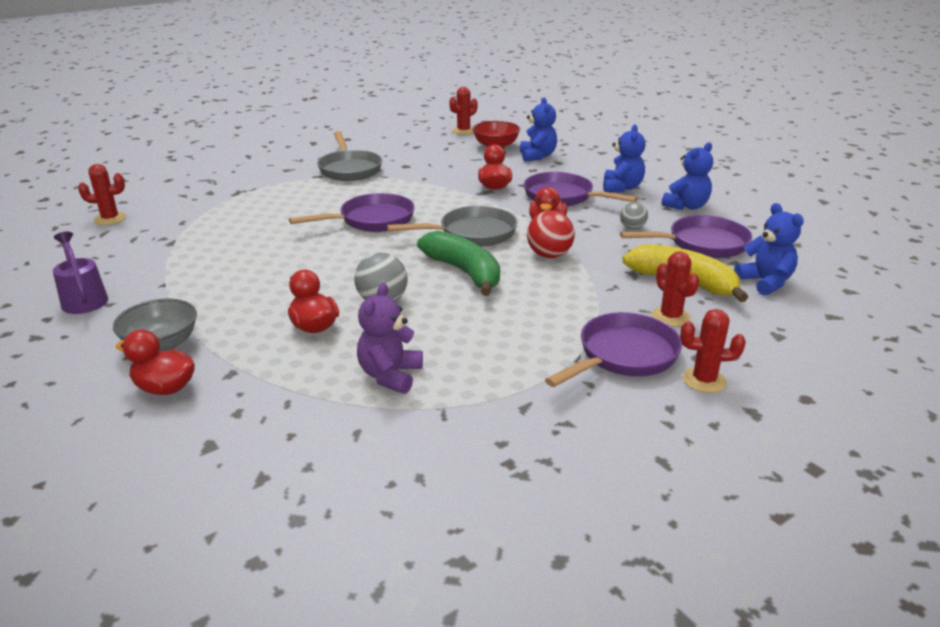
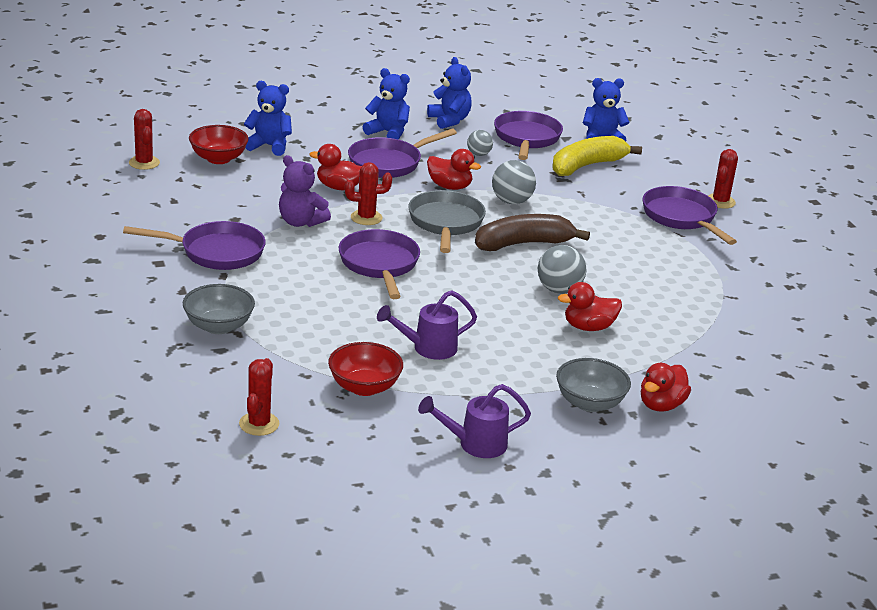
camera: 75 degrees left, 0 degrees up
grey pan [317,131,382,181] -> purple pan [123,221,266,270]
purple teddy bear [357,283,423,394] -> purple teddy bear moved to [279,155,331,227]
green banana [417,231,500,296] -> brown banana [475,214,590,251]
red ball [527,210,575,258] -> grey ball [492,160,536,204]
red cactus [652,251,699,327] -> red cactus moved to [345,162,392,225]
none -> grey bowl [183,284,255,334]
none -> red bowl [328,342,403,396]
none -> purple watering can [377,290,477,360]

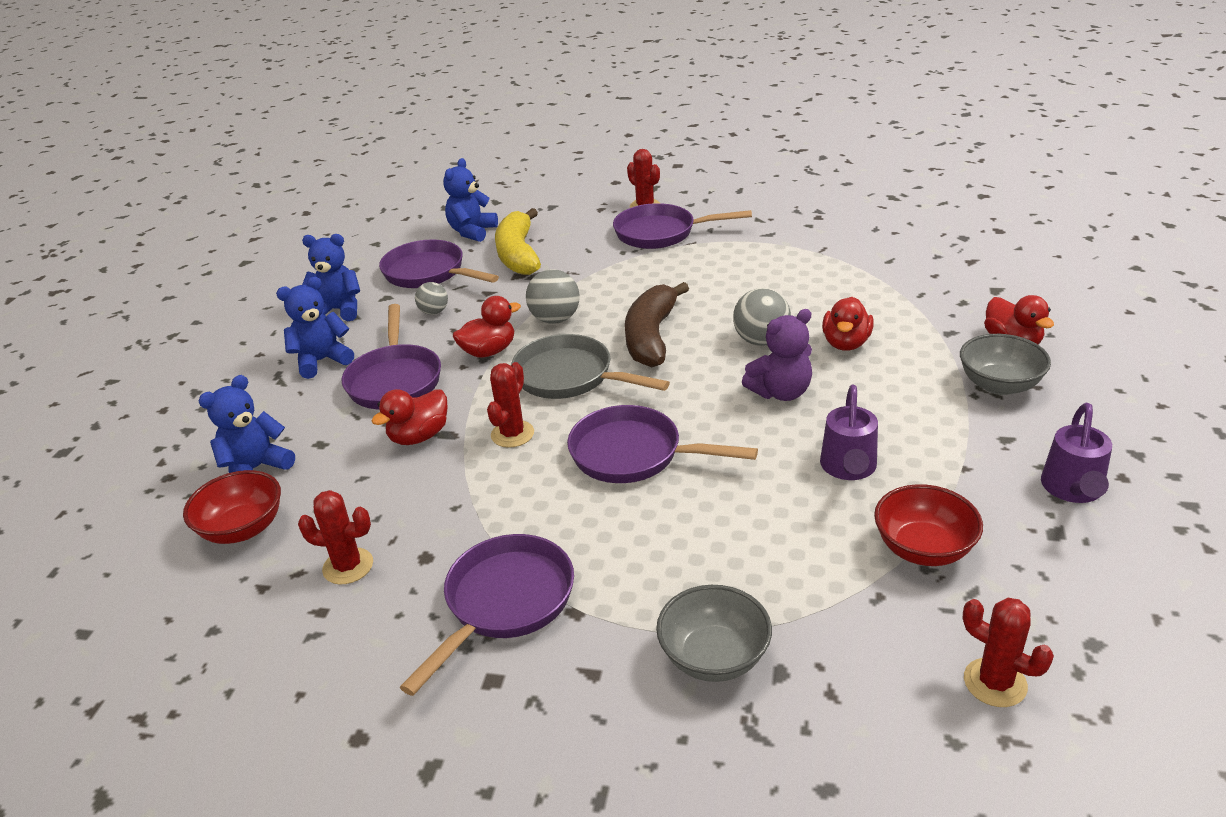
camera: 55 degrees left, 5 degrees up
red cactus [129,109,160,170] -> red cactus moved to [298,490,373,585]
purple teddy bear [279,155,331,227] -> purple teddy bear moved to [742,309,812,401]

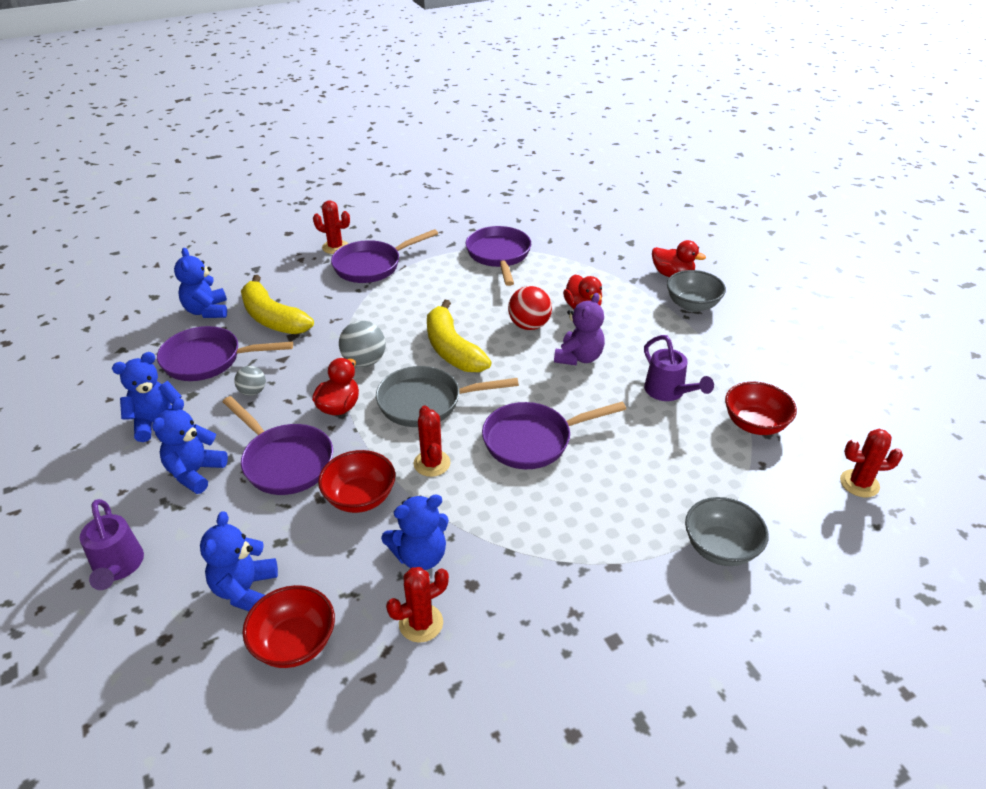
camera: 40 degrees left, 5 degrees up
red duck [372,389,448,445] -> red bowl [318,450,395,513]
purple pan [400,534,574,696] -> purple pan moved to [466,226,531,286]
brown banana [625,282,689,367] -> yellow banana [427,300,492,372]
grey ball [733,288,791,346] -> red ball [508,286,552,330]
purple watering can [1041,403,1112,503] -> purple watering can moved to [80,499,144,590]
none -> blue teddy bear [381,494,449,570]

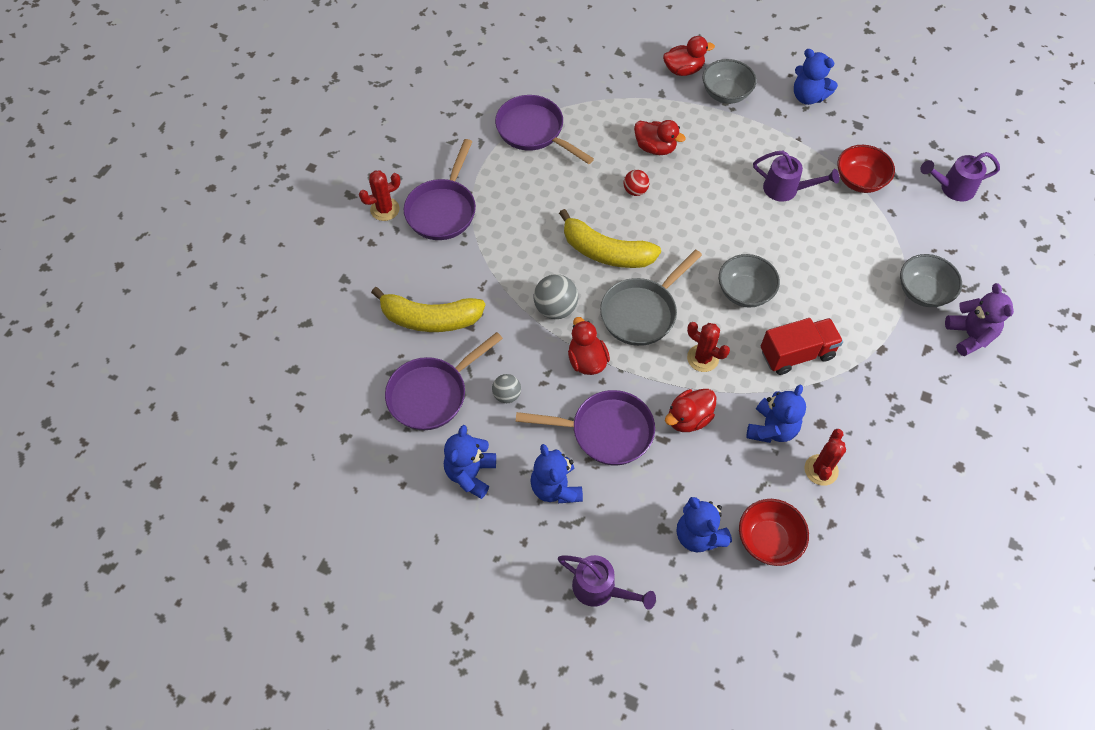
camera: 40 degrees left, 20 degrees up
blue teddy bear [174,248,227,318] -> blue teddy bear moved to [794,49,838,105]
red bowl [318,450,395,513] -> red duck [665,389,716,432]
purple pan [482,402,626,469] -> grey bowl [719,254,780,308]
red ball [508,286,552,330] -> red ball [624,170,649,196], size x0.62
purple teddy bear [554,293,605,366] -> purple teddy bear moved to [945,283,1014,356]
red cactus [840,429,903,498] -> purple watering can [920,152,1000,201]
none -> red truck [761,318,843,375]

